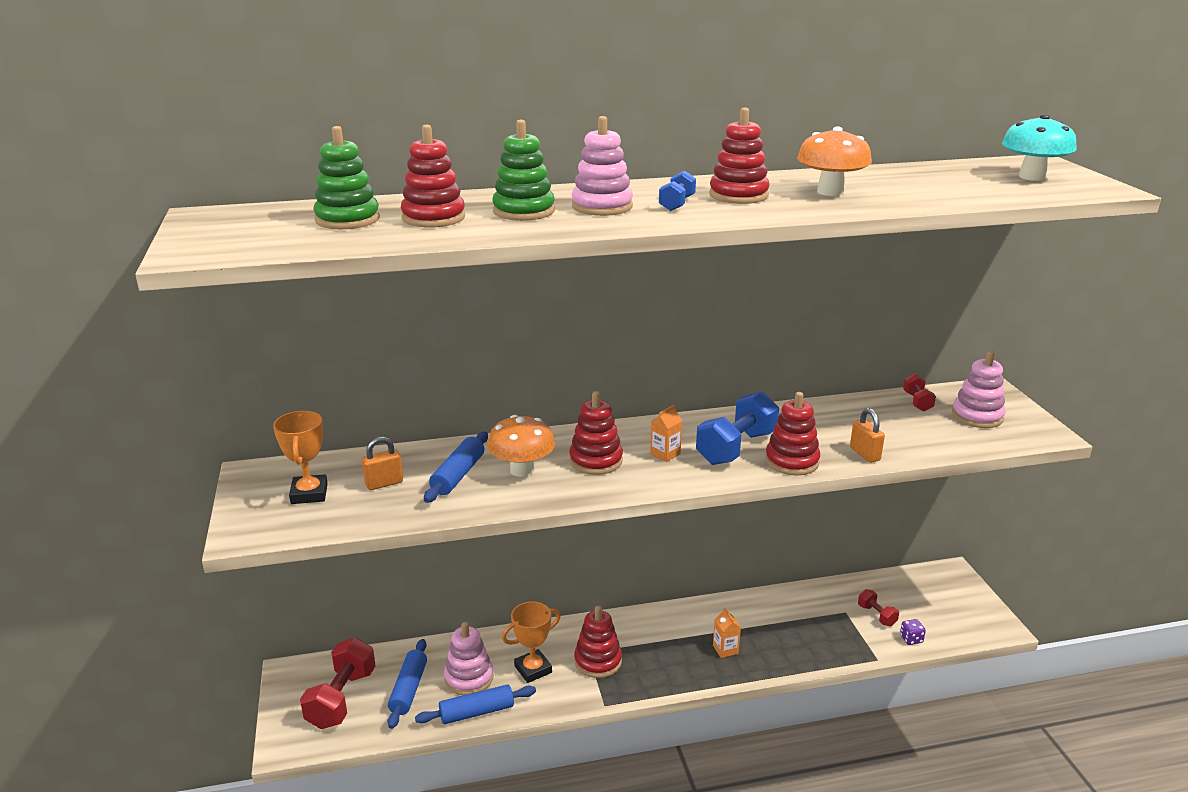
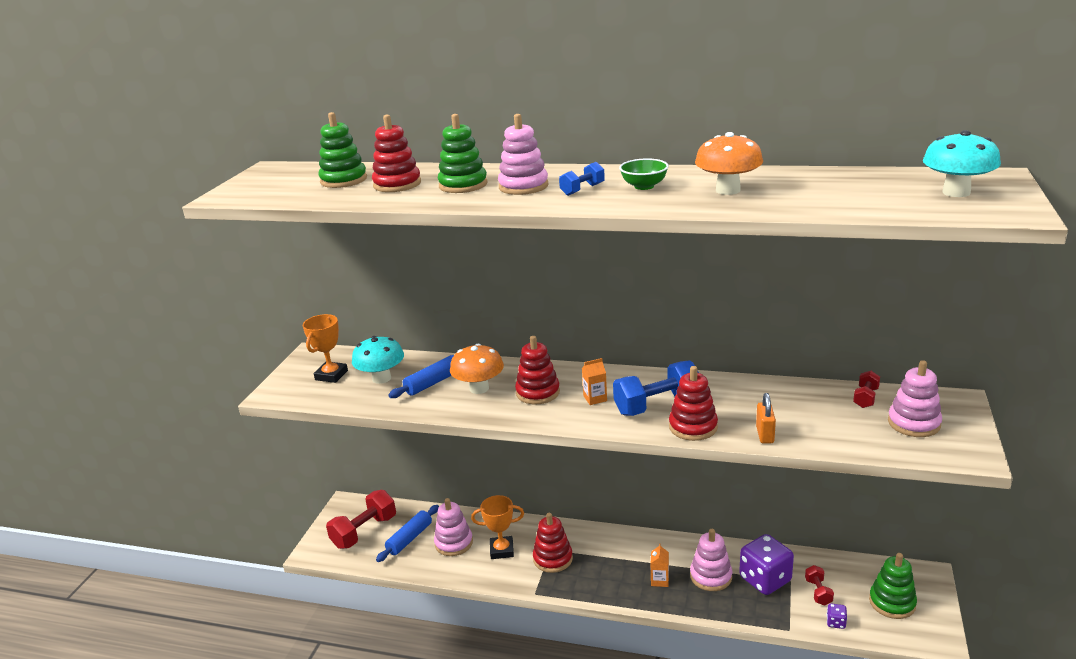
camera: 30 degrees right, 0 degrees up
orange padlock [362,437,403,490] -> turquoise mushroom [352,336,404,384]
blue rolling pin [415,685,536,724] -> none
red stacking toy [709,107,770,204] -> green bowl [619,158,669,190]
none -> pink stacking toy [690,529,732,591]
none -> purple dice [739,534,794,595]
none -> green stacking toy [869,553,917,619]

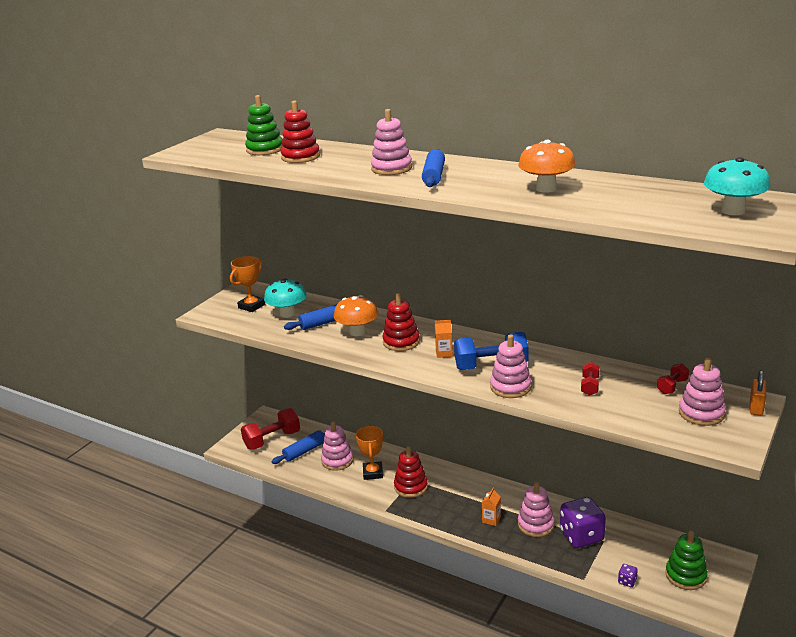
camera: 15 degrees right, 0 degrees up
green stacking toy [438,114,487,193] -> none
orange trophy [471,495,524,559] -> orange trophy turned 75 degrees clockwise [356,426,383,480]
blue dumbbell [559,162,605,196] -> blue rolling pin [422,149,445,187]
green bowl [619,158,669,190] -> none
red stacking toy [669,366,718,441] -> pink stacking toy [490,334,532,398]
orange padlock [756,393,776,444] -> orange padlock moved to [750,370,766,416]
red dumbbell [805,565,834,606] -> red dumbbell moved to [581,362,600,396]

